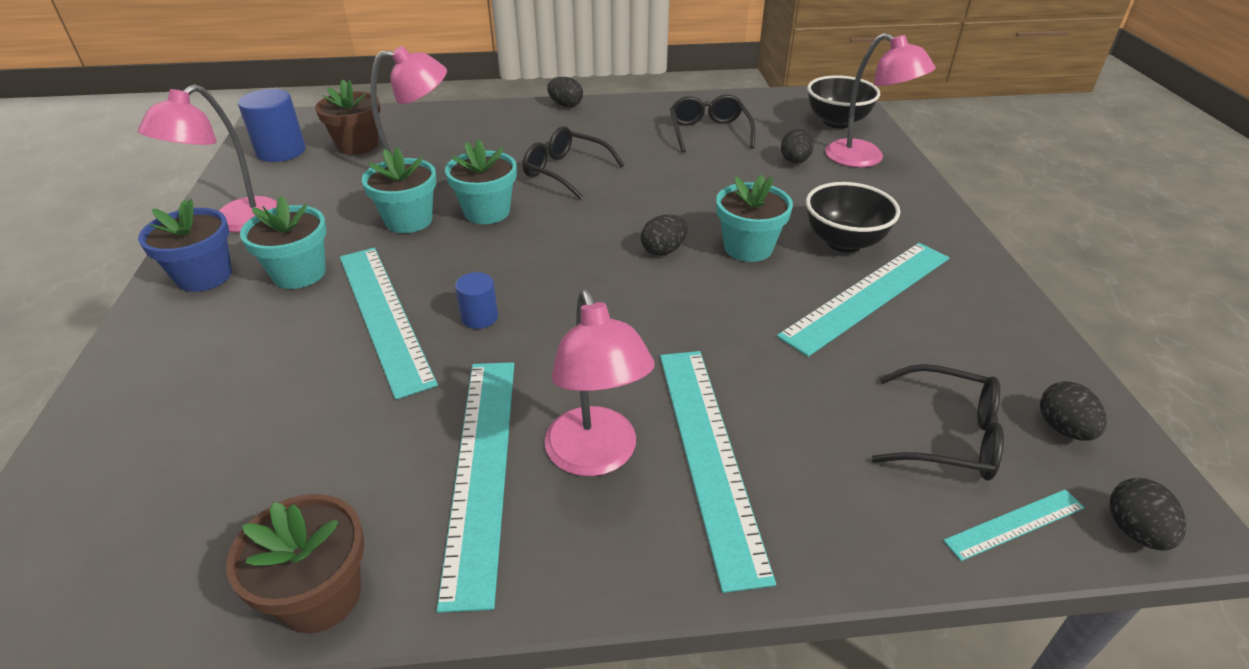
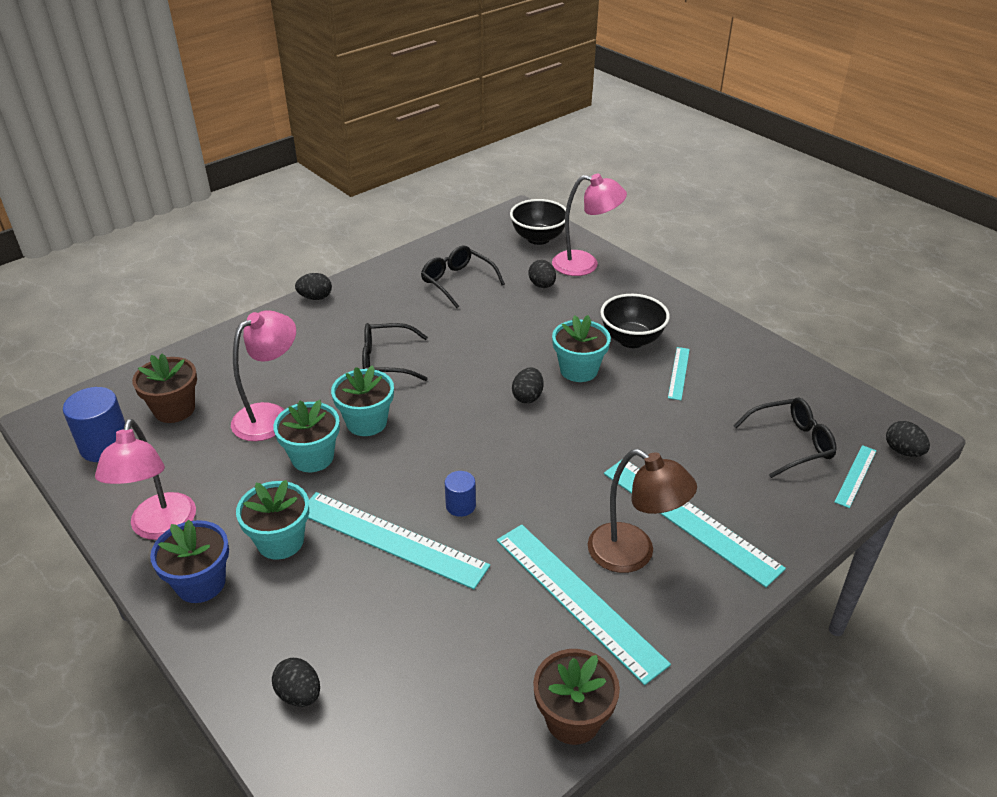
camera: 35 degrees left, 0 degrees up
pink lamp [544,289,654,476] -> brown lamp [588,449,697,573]
turquoise ruler [777,243,949,357] -> turquoise ruler [668,347,690,400], size x0.49
black egg [1040,381,1107,441] -> black egg moved to [272,658,320,707]

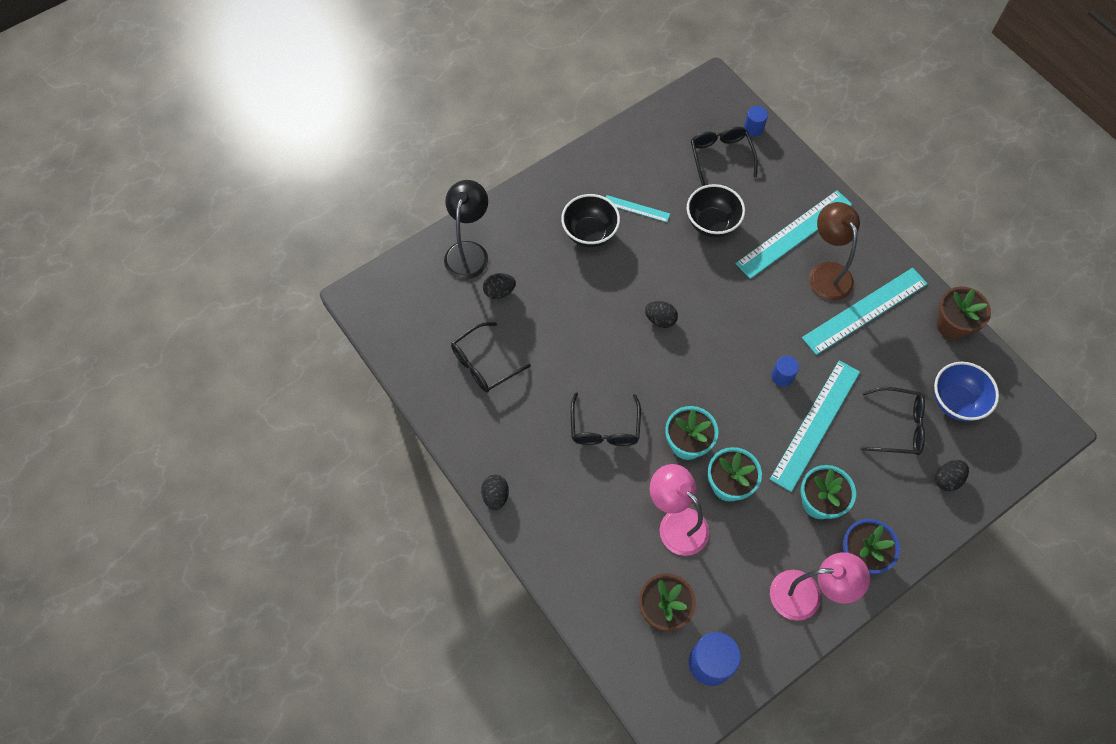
camera: 85 degrees left, 25 degrees up
black bowl [510,199,566,245] -> black bowl moved to [687,184,745,238]
pink lamp [552,174,627,276] -> black lamp [444,180,488,279]
turquoise flower pot [552,315,611,382] -> none
brown lamp [588,449,697,573] -> brown lamp turned 60 degrees counterclockwise [809,202,860,301]
turquoise ruler [834,445,877,508] -> blue cylinder [744,106,768,137]
black egg [886,421,930,457] -> none
none -> black glasses [861,387,925,455]
none -> blue bowl [934,362,999,421]

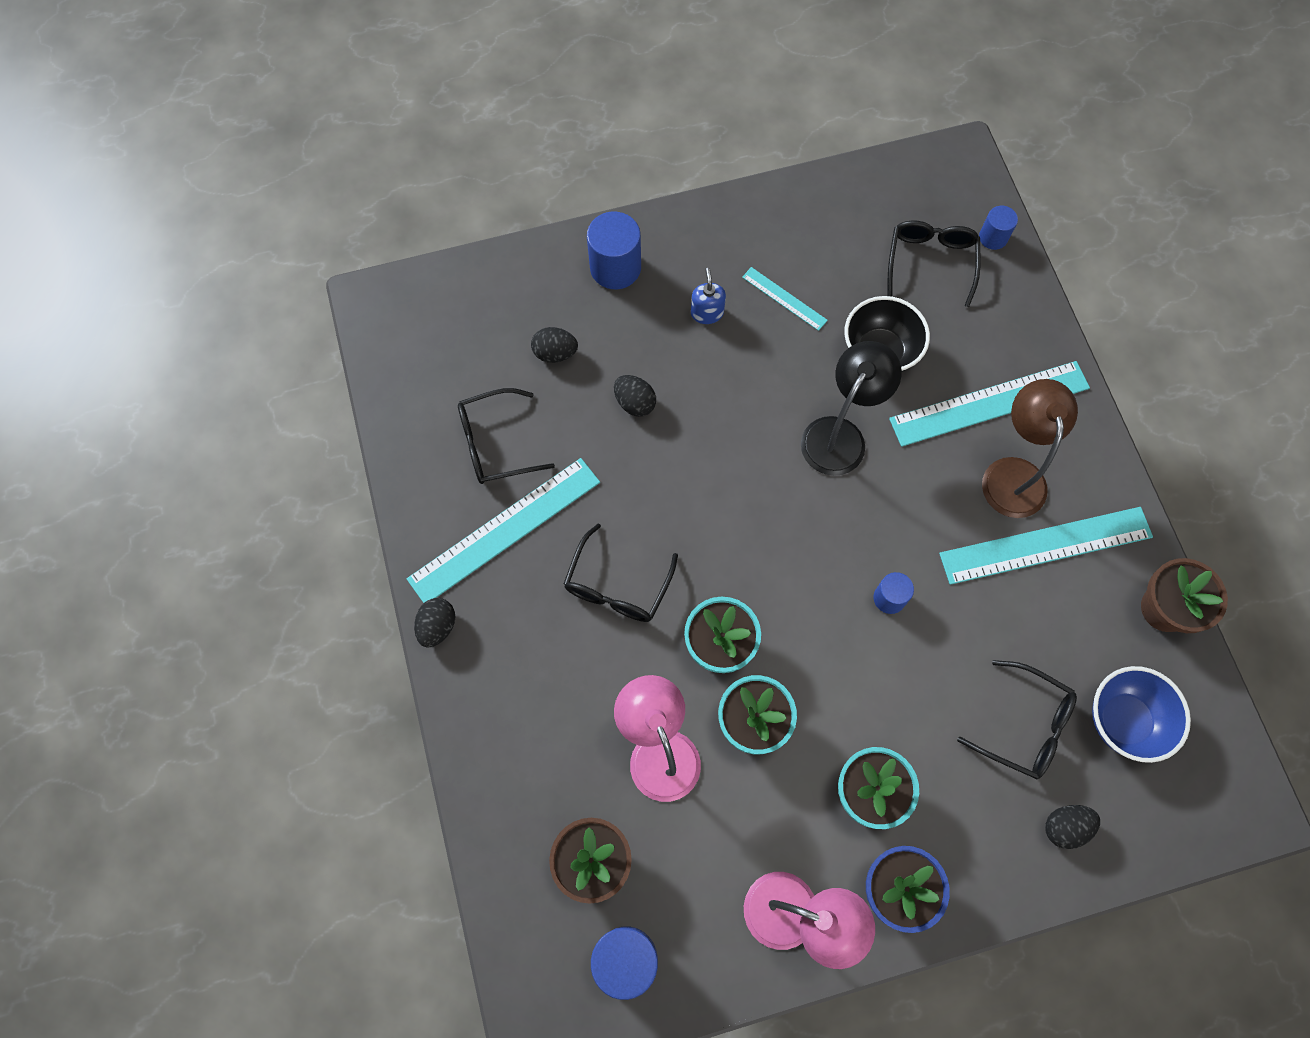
camera: 20 degrees right, 5 degrees up
black lamp [444,180,488,279] -> black lamp moved to [801,341,902,476]
black bowl [561,194,620,248] -> blue soap dispenser [691,268,726,324]
black egg [645,301,678,328] -> black egg moved to [614,375,656,417]
turquoise ruler [770,360,860,492] -> turquoise ruler moved to [407,458,600,603]
none -> blue cylinder [587,212,641,289]

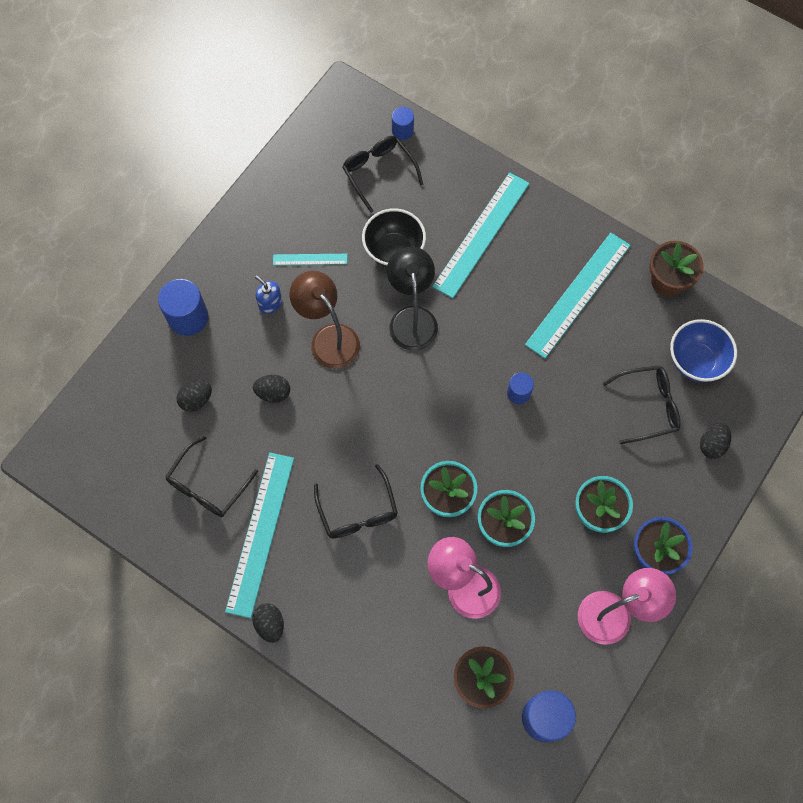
camera: 40 degrees left, 0 degrees up
brown lamp [982,379,1078,518] -> brown lamp moved to [289,271,360,369]

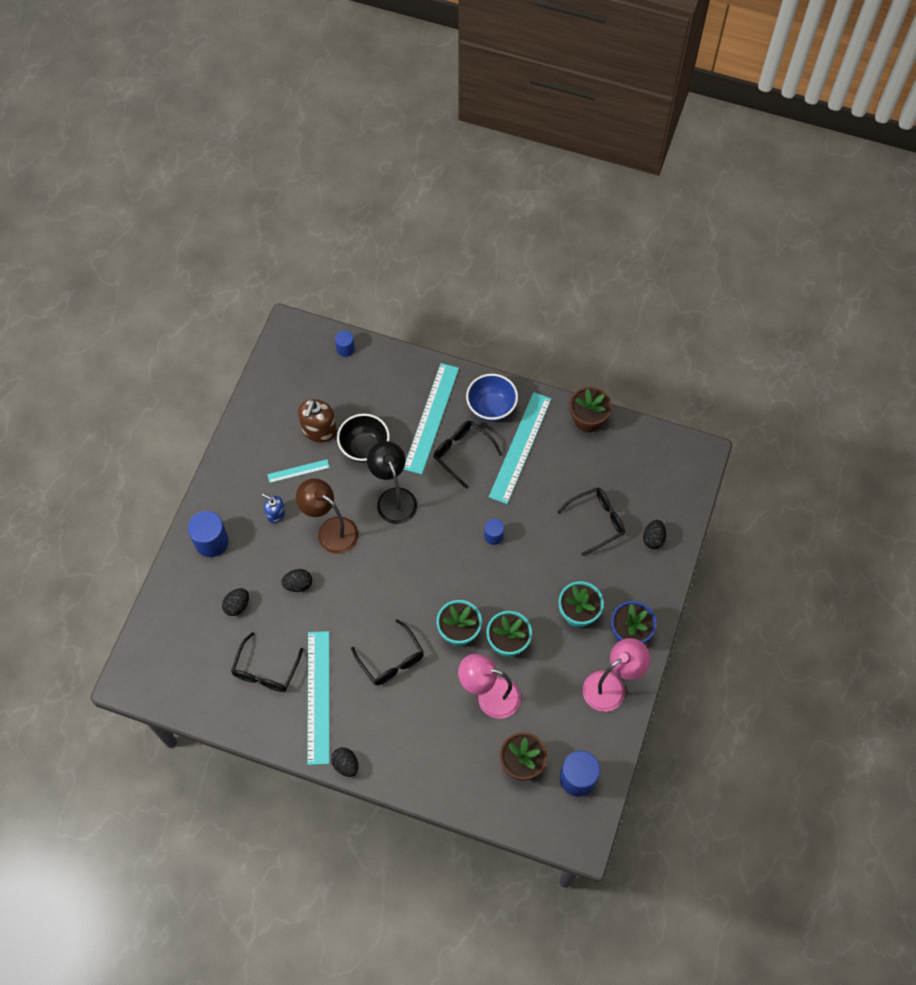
camera: 15 degrees left, 5 degrees down
black glasses [342,136,423,213] -> black glasses moved to [433,421,502,489]
blue bowl [670,319,737,382] -> blue bowl moved to [466,374,518,422]
none -> brown soap dispenser [298,399,337,443]

